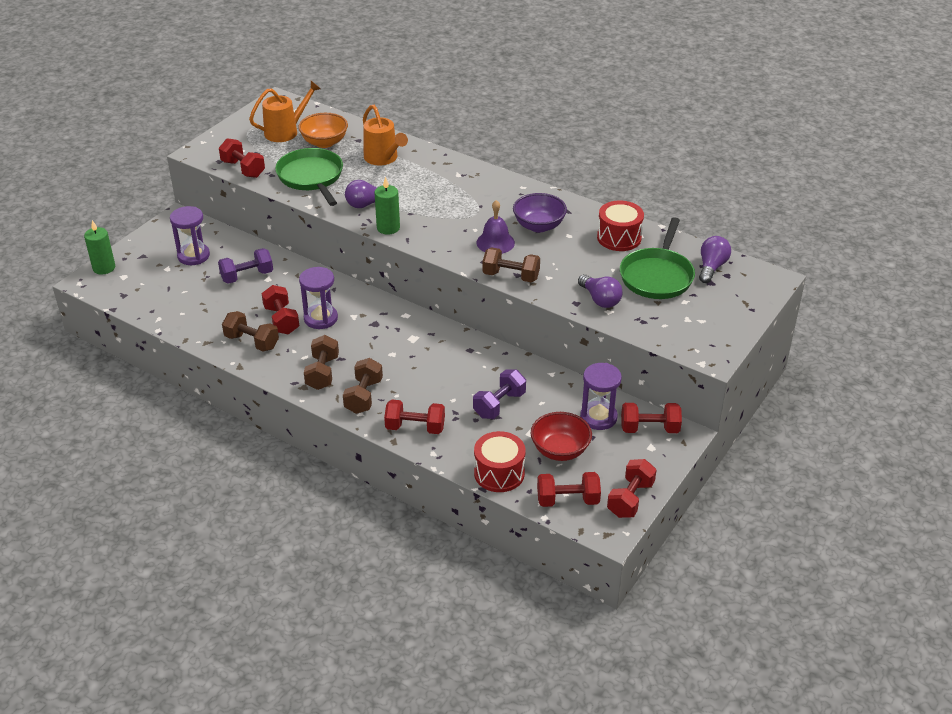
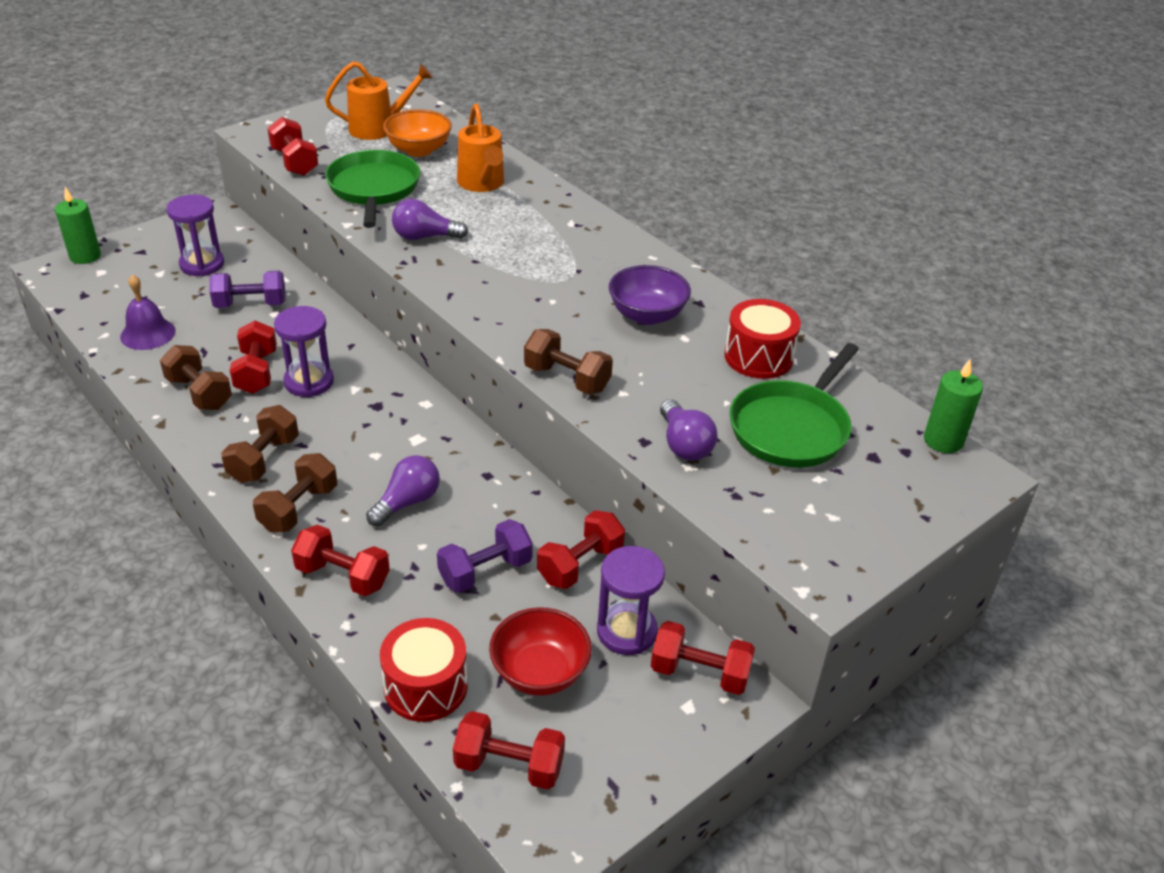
camera: 15 degrees right, 0 degrees up
green candle [374,176,400,235] -> green candle moved to [924,359,983,453]
purple bell [476,200,515,254] -> purple bell moved to [120,274,176,350]
red dumbbell [607,459,656,518] -> red dumbbell moved to [537,510,625,589]
purple light bulb [699,236,731,283] -> purple light bulb moved to [366,455,440,527]

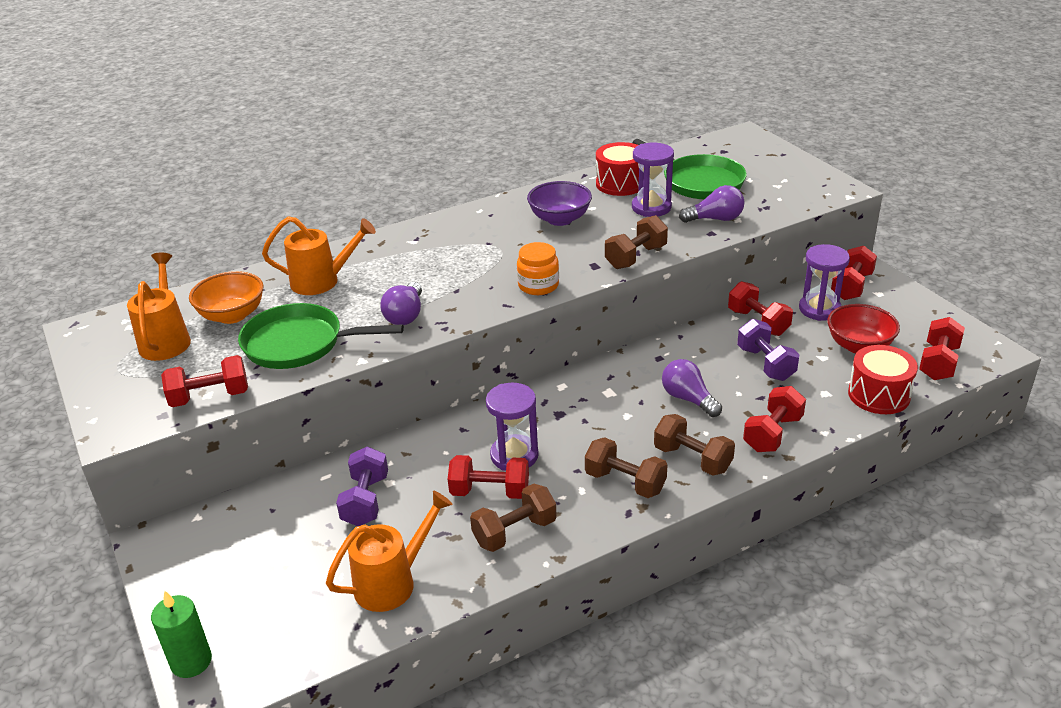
camera: 75 degrees left, 5 degrees down
purple bell [120,274,176,350] -> orange watering can [326,491,453,612]
purple hourglass [167,194,224,276] -> purple hourglass moved to [632,143,674,217]
green candle [924,359,983,453] -> none
none -> orange jar [517,242,559,295]

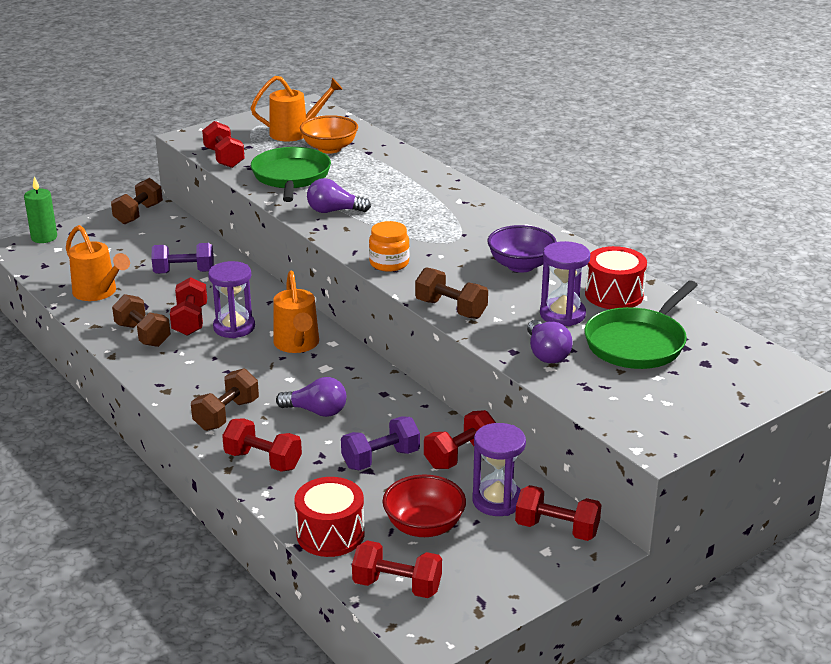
camera: 80 degrees right, 5 degrees down
orange watering can [262,217,376,295] -> orange watering can moved to [273,271,319,353]
brown dumbbell [585,437,667,498] -> brown dumbbell moved to [111,178,163,225]
purple light bulb [662,359,722,417] -> purple light bulb turned 60 degrees clockwise [276,377,346,417]

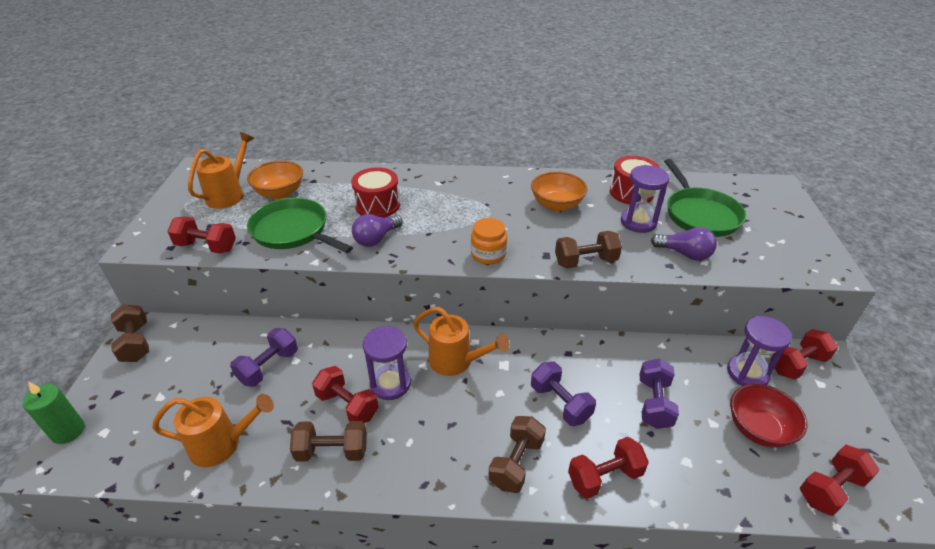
camera: 50 degrees left, 10 degrees up
brown dumbbell [191,368,259,431] -> brown dumbbell turned 45 degrees clockwise [488,416,546,493]
purple light bulb [276,377,346,417] -> purple dumbbell [531,362,596,426]
red drum [294,477,364,557] -> red drum moved to [351,167,400,218]
red dumbbell [424,410,496,469] -> none
purple bowl [487,225,557,273] -> orange bowl [531,171,588,212]

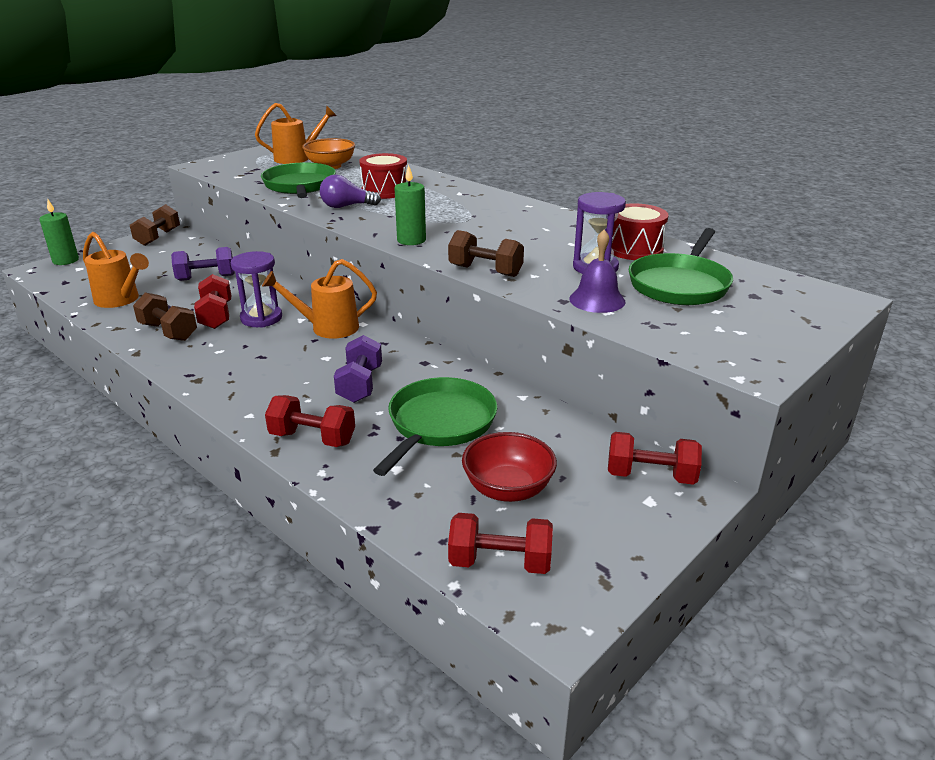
camera: 40 degrees right, 10 degrees down
red dumbbell [167,216,236,254] -> none
orange watering can [413,307,509,376] -> orange watering can turned 105 degrees clockwise [262,259,377,339]
orange jar [471,218,507,265] -> green candle [394,164,426,245]
brown dumbbell [488,416,546,493] -> none
orange bowl [531,171,588,212] -> none
purple dumbbell [640,359,679,429] -> green pan [373,377,497,476]
purple light bulb [651,227,717,261] -> purple bell [569,229,625,313]
purple hourglass [727,316,792,386] -> none

